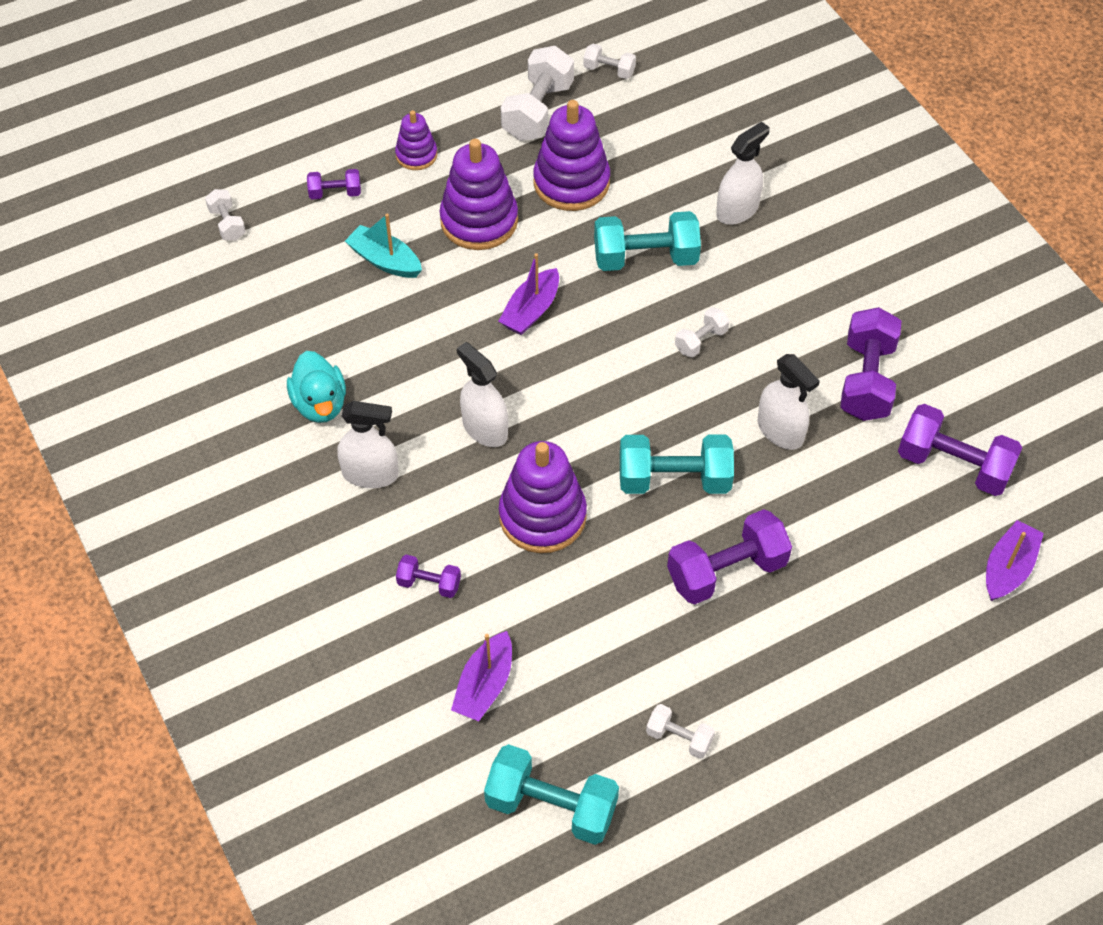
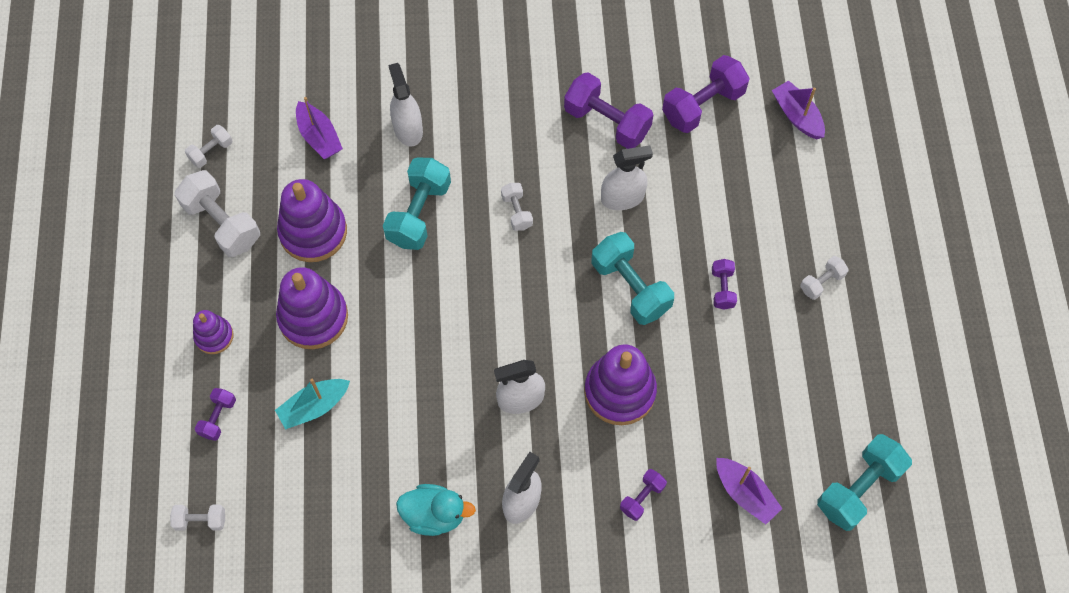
camera: 65 degrees left, 10 degrees up
purple boat [499,253,559,335] -> purple boat moved to [296,97,343,159]
turquoise dumbbell [620,435,734,494] -> turquoise dumbbell turned 60 degrees counterclockwise [592,232,674,325]
white dumbbell [646,704,715,759] -> white dumbbell moved to [800,256,849,300]
purple dumbbell [667,509,792,604] -> purple dumbbell [712,259,737,310], size x0.52

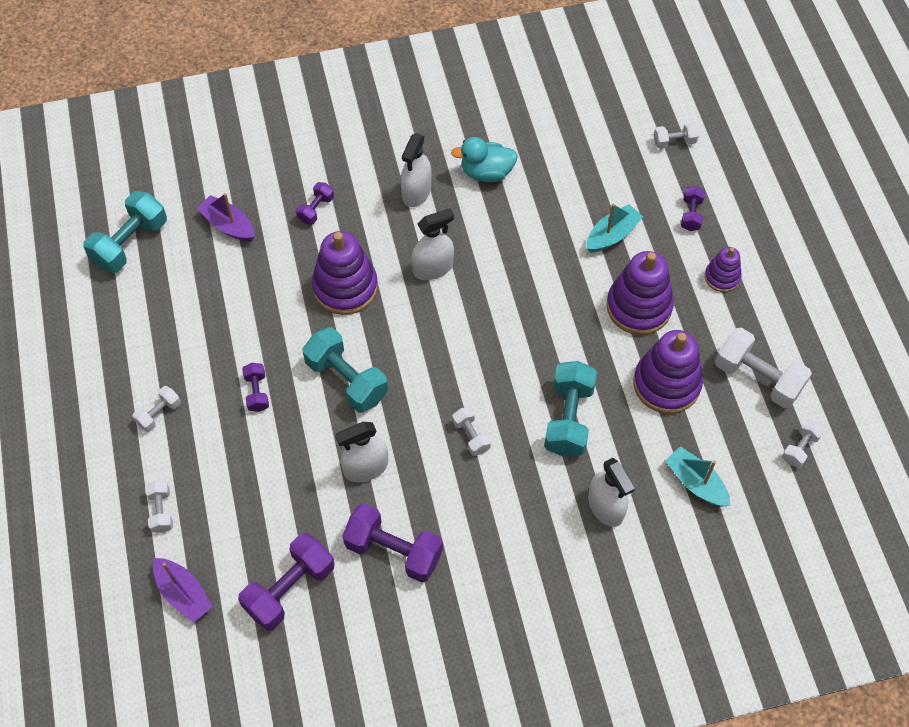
camera: 170 degrees right, 5 degrees down
purple boat [296,97,343,159] -> turquoise boat [665,446,730,506]
none -> white dumbbell [145,481,173,533]

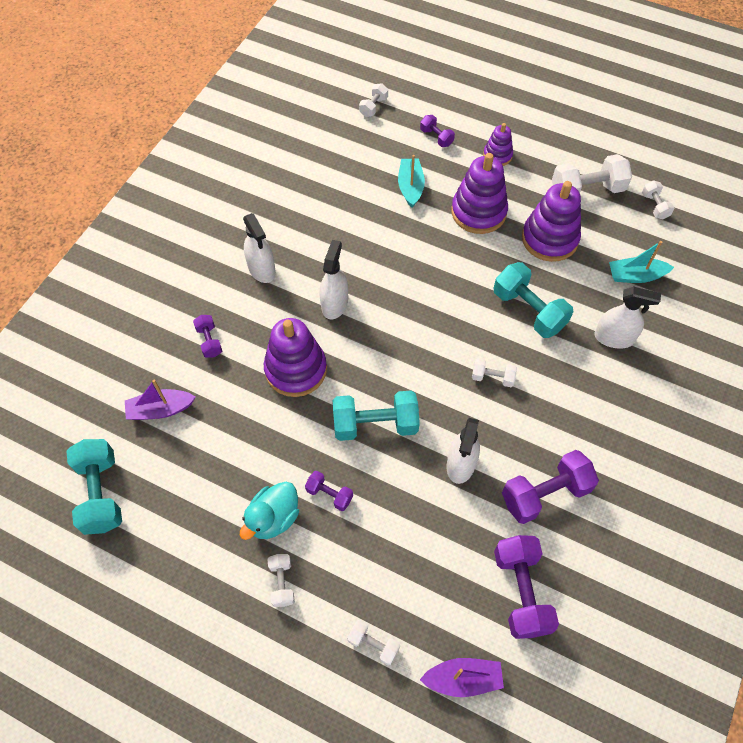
camera: 50 degrees left, 0 degrees up
turquoise duck [451,137,518,182] -> turquoise duck moved to [240,482,299,540]

